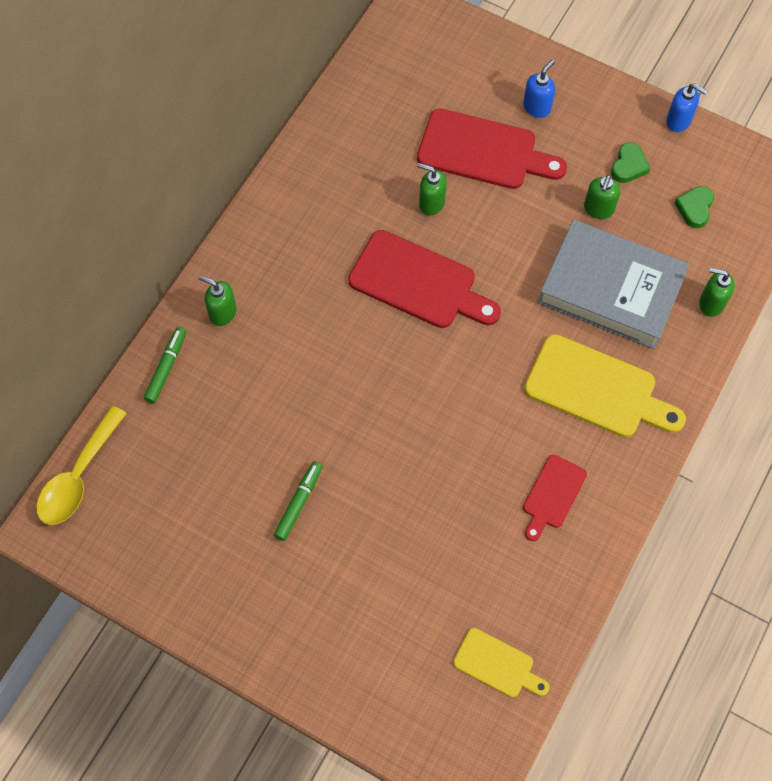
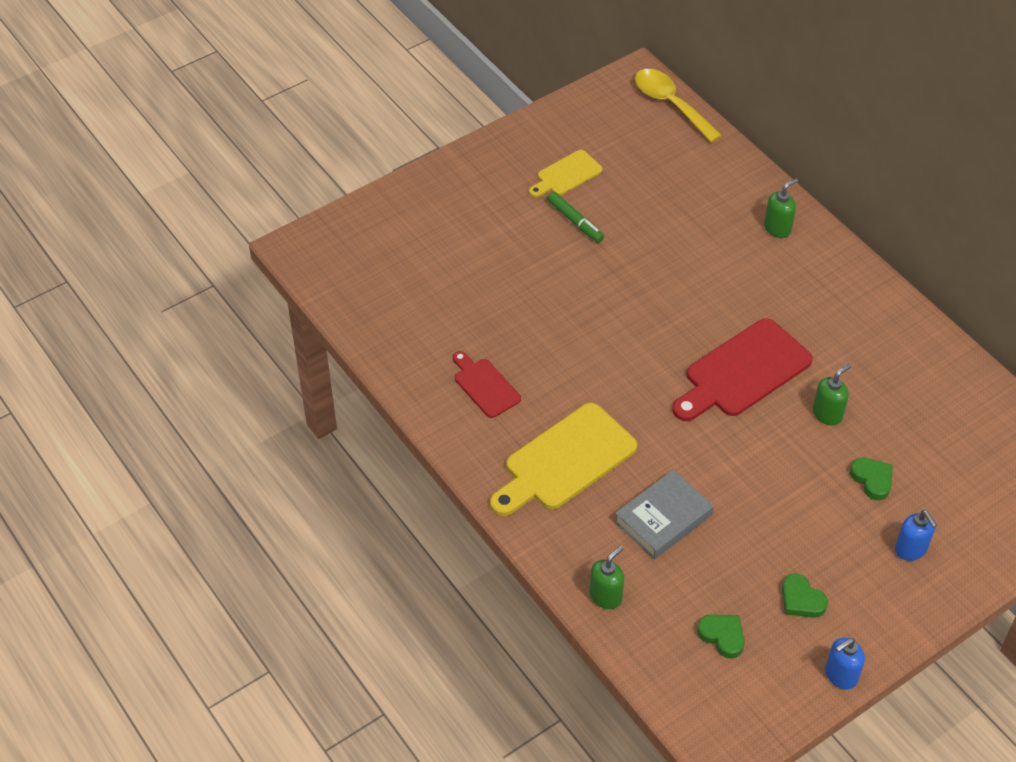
camera: 115 degrees right, 15 degrees down
green marker [144,327,186,403] -> none
red cutting board [417,109,567,189] -> green heart [850,457,893,500]
yellow cutting board [453,628,550,697] -> yellow cutting board moved to [529,150,602,197]
grey book [538,220,690,349] -> grey book [614,470,714,559], size x0.60
green soap dispenser [584,175,620,219] -> none

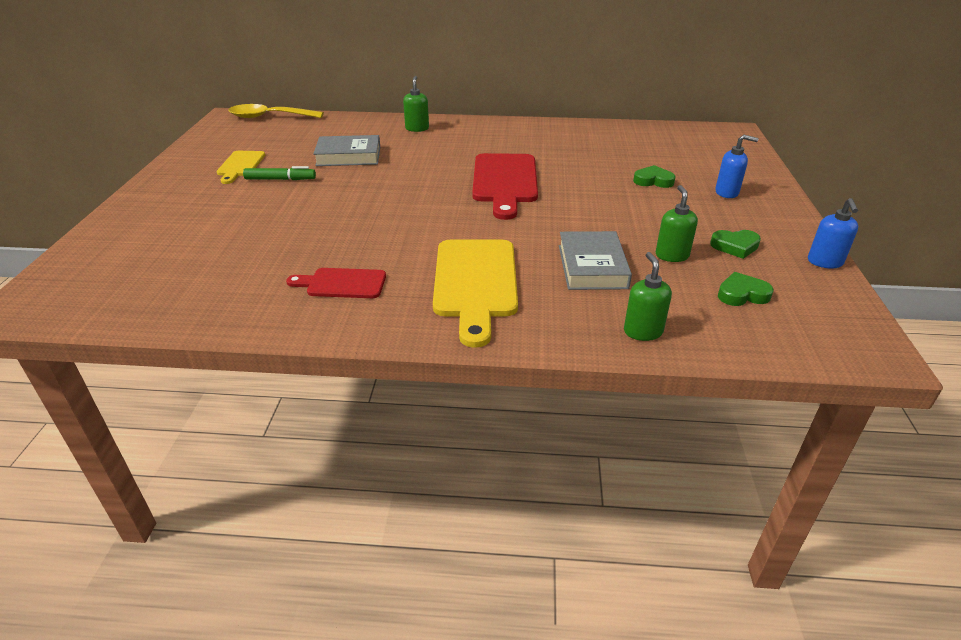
camera: 50 degrees left, 15 degrees down
green soap dispenser [813,364,851,426] -> green soap dispenser moved to [656,185,698,262]
none -> grey book [313,135,380,166]

